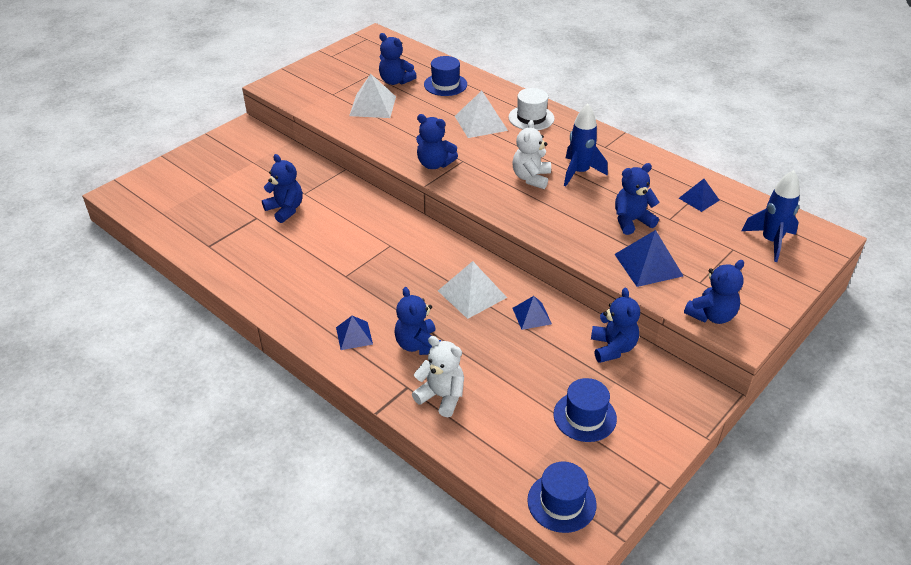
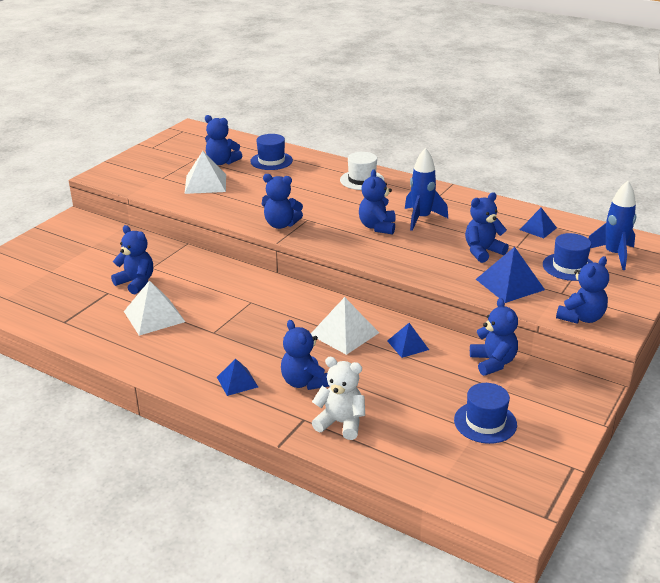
camera: 10 degrees left, 10 degrees down
white pyramid [455,91,508,138] -> white pyramid moved to [124,280,185,336]
white teddy bear [512,120,551,189] -> blue teddy bear [359,170,396,234]
blue hat [527,461,597,533] -> blue hat moved to [543,233,593,281]

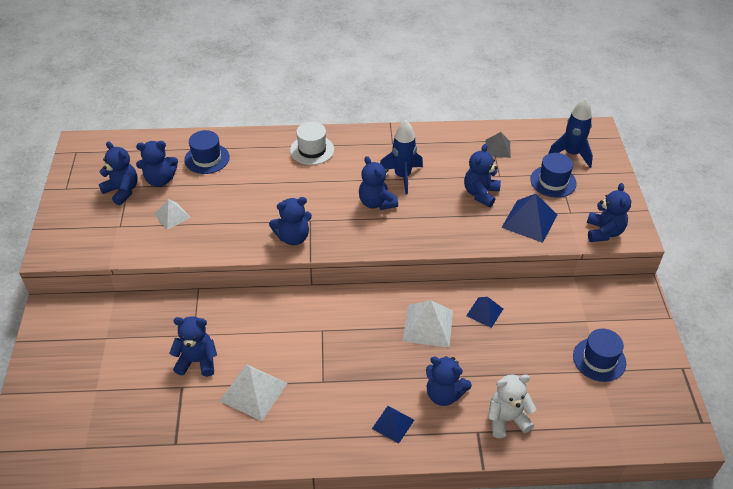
camera: 35 degrees left, 15 degrees up
white pyramid [185,151,226,194] -> white pyramid [154,199,191,230], size x0.62
blue teddy bear [470,298,518,376] -> blue teddy bear moved to [99,141,138,205]
blue pyramid [520,208,557,238] -> grey pyramid [486,132,511,158]

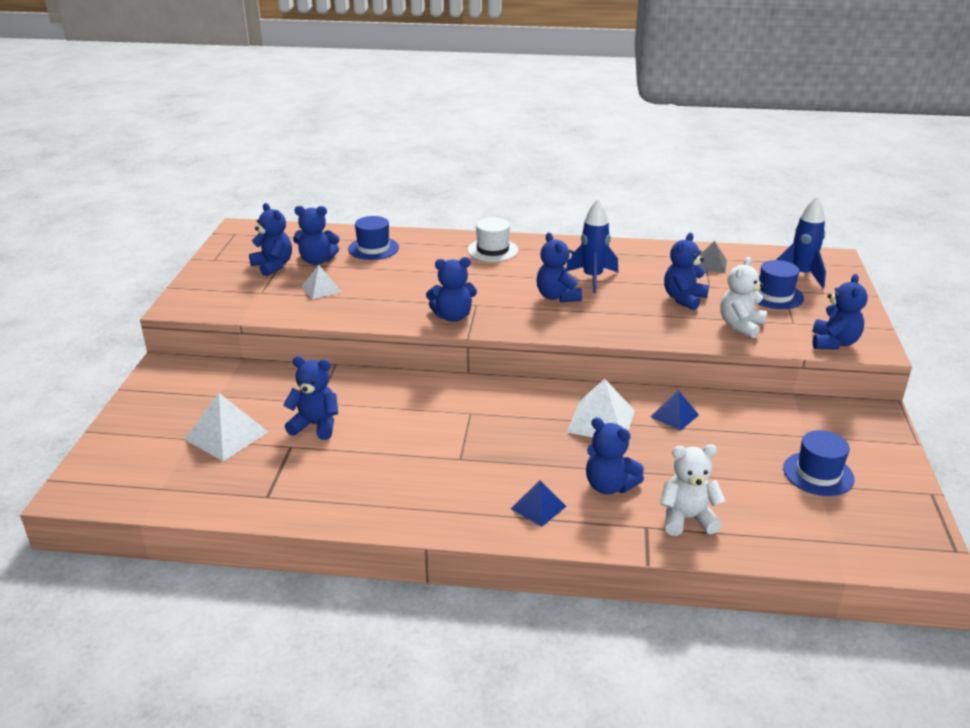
camera: 10 degrees right, 15 degrees down
white pyramid [220,364,287,421] -> white pyramid moved to [184,393,268,461]
blue pyramid [501,193,557,243] -> white teddy bear [720,257,767,339]

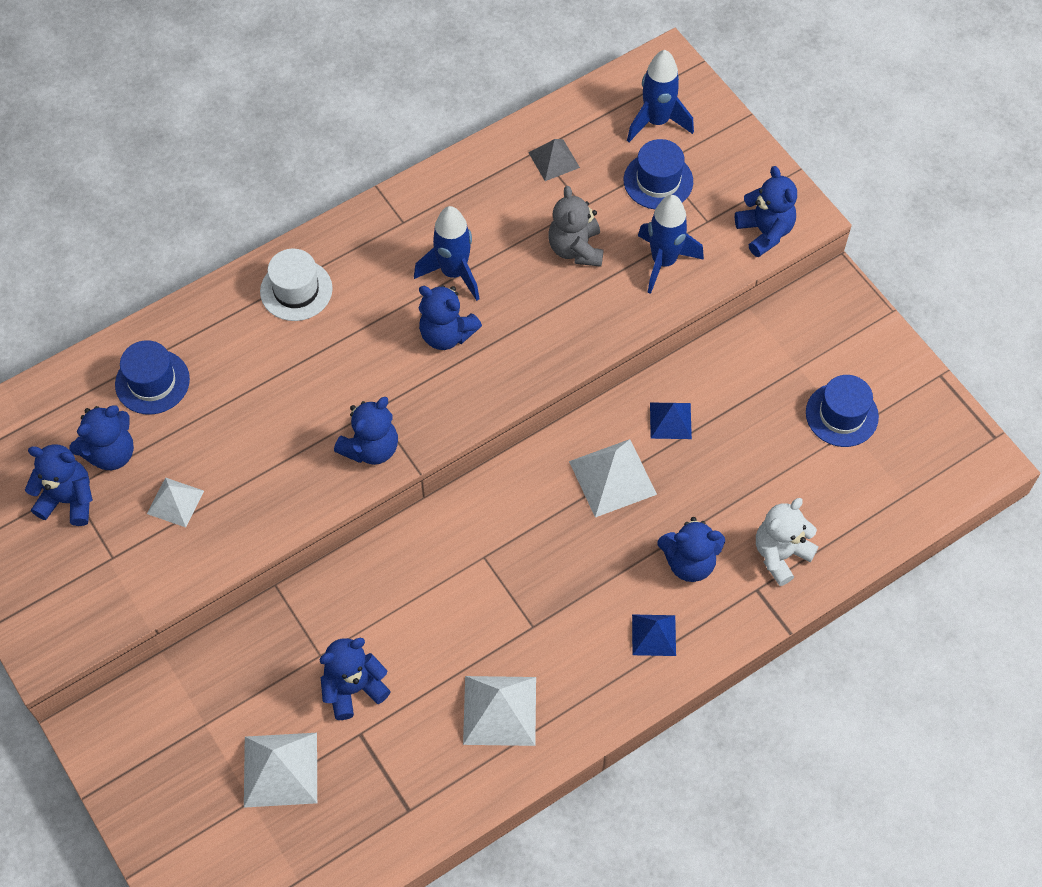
camera: 40 degrees left, 30 degrees up
blue teddy bear [664,233,709,310] -> grey teddy bear [548,186,603,267]
white teddy bear [720,257,767,339] -> blue rocket [638,195,704,294]
none -> white pyramid [463,676,536,746]

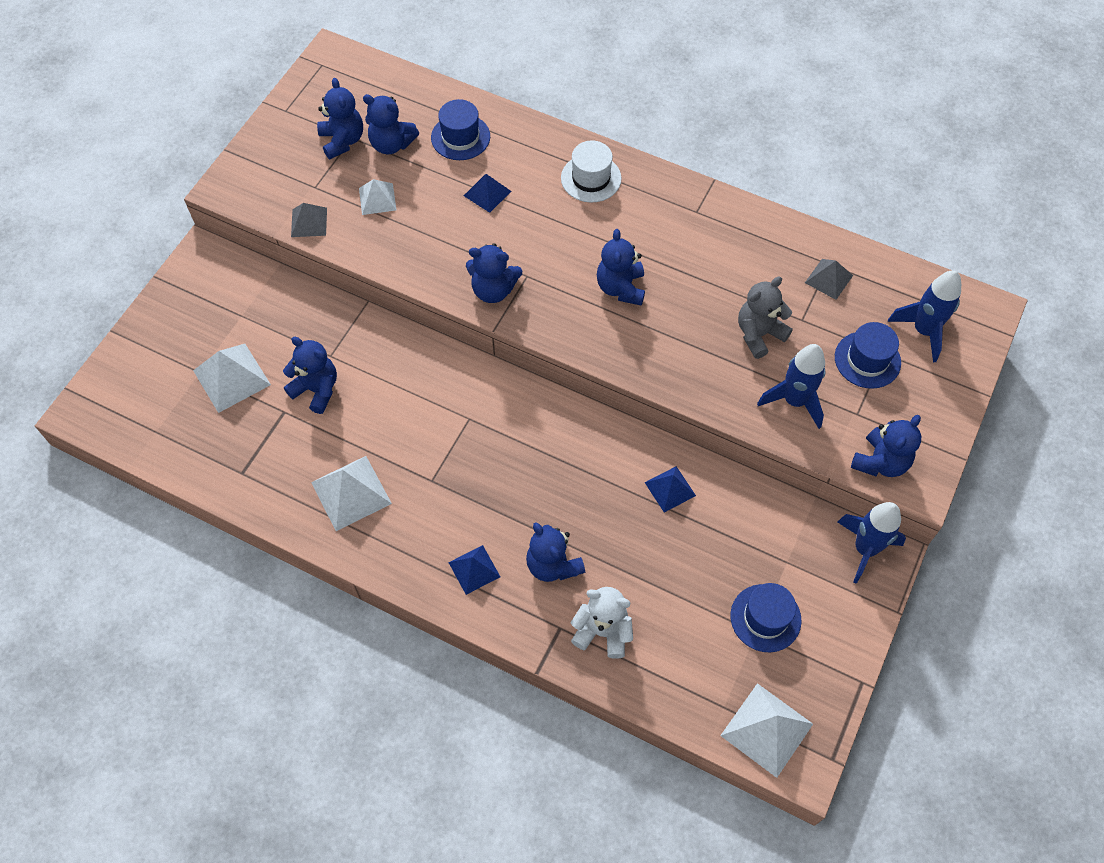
camera: 60 degrees right, 0 degrees up
blue rocket [414,206,480,301] -> blue rocket moved to [838,502,906,584]
white pyramid [569,439,657,517] -> white pyramid moved to [720,683,813,778]
none -> grey pyramid [291,203,327,237]
none -> blue pyramid [464,174,511,213]

